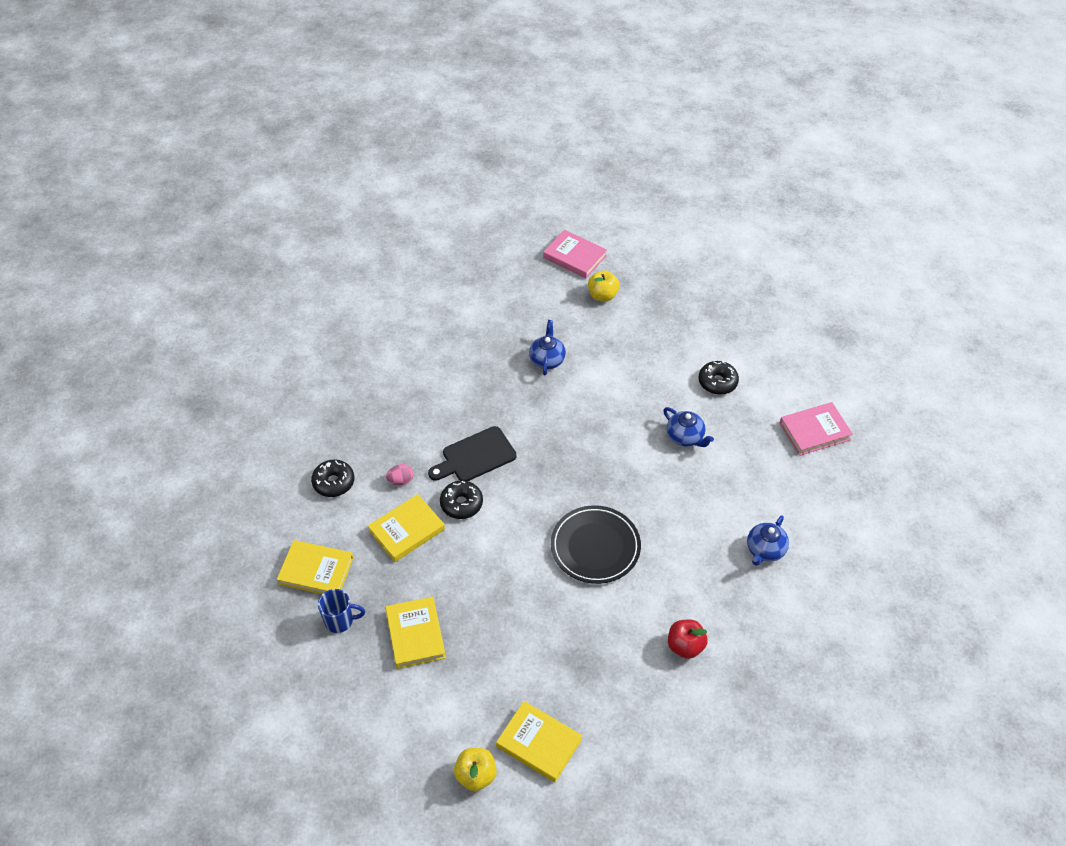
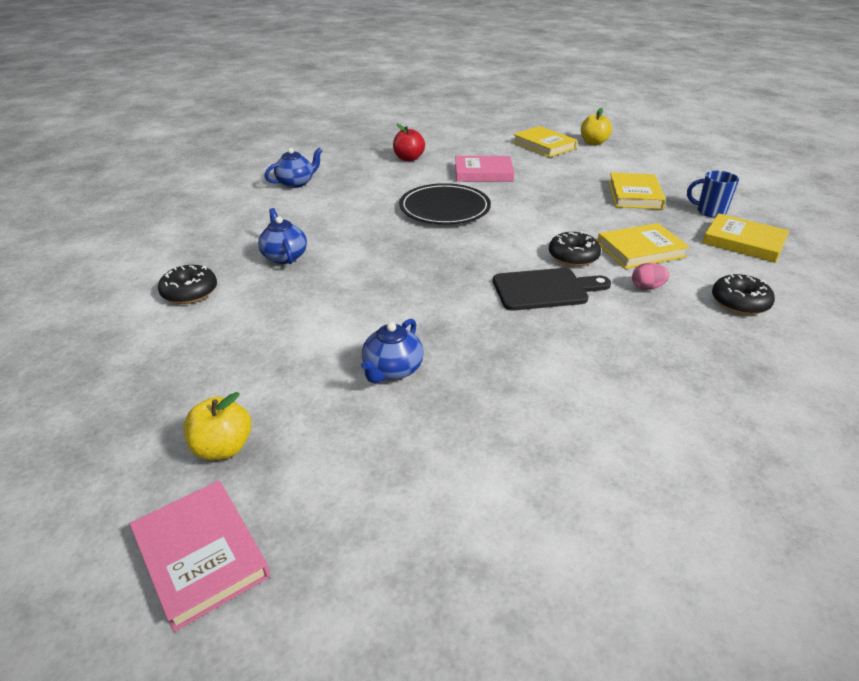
camera: 160 degrees left, 15 degrees down
pink book [780,402,853,456] -> pink book moved to [455,156,514,182]

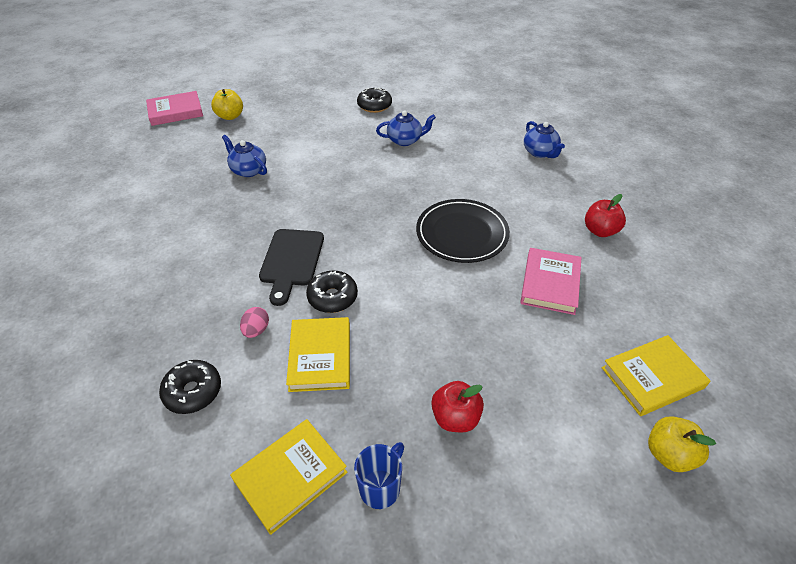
camera: 105 degrees right, 10 degrees up
yellow book [609,172,666,209] -> red apple [431,381,484,432]

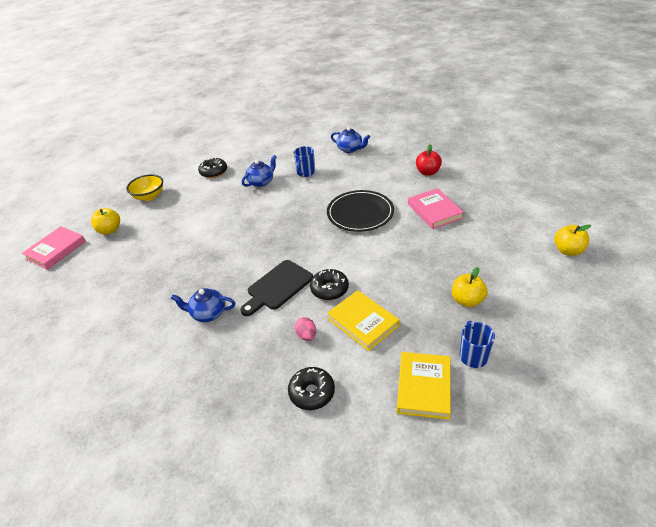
camera: 35 degrees left, 5 degrees down
blue teapot [222,135,267,177] -> blue teapot moved to [171,288,235,322]
black cutting board [259,229,324,306] -> black cutting board turned 75 degrees clockwise [240,260,313,316]
red apple [431,381,484,432] -> yellow apple [452,267,488,307]
yellow book [601,335,711,416] -> none
none -> yellow bowl [126,174,163,201]
none -> blue mug [294,146,315,177]

